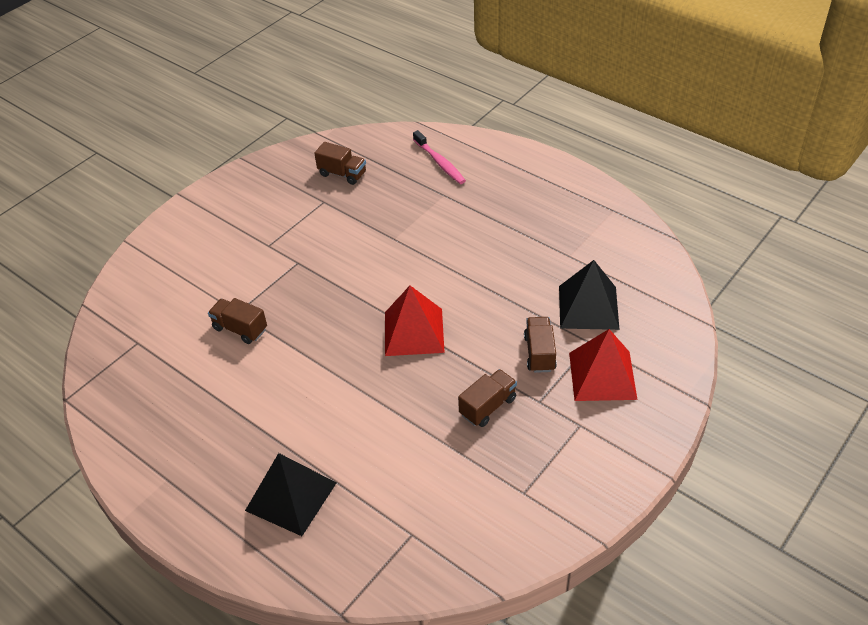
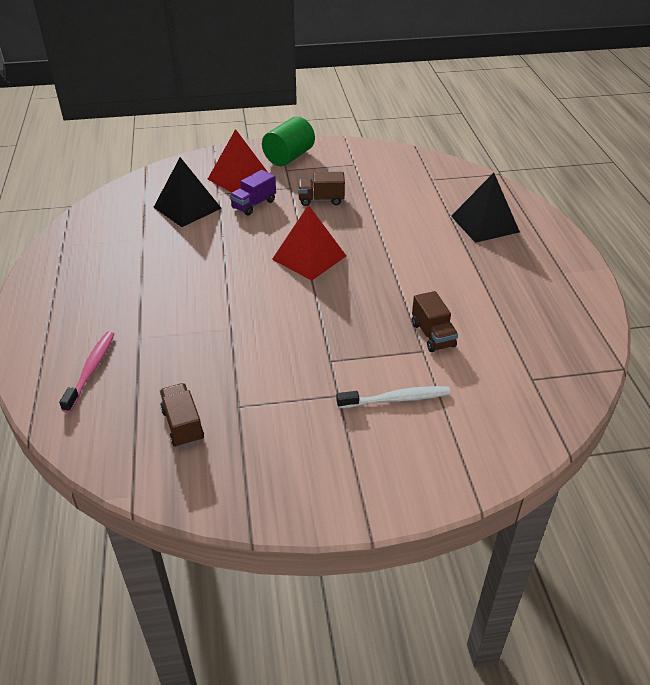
camera: 140 degrees left, 5 degrees down
brown truck [524,317,557,373] -> purple truck [230,170,276,215]
none -> green cylinder [262,117,315,166]
none -> white toothbrush [336,386,451,409]

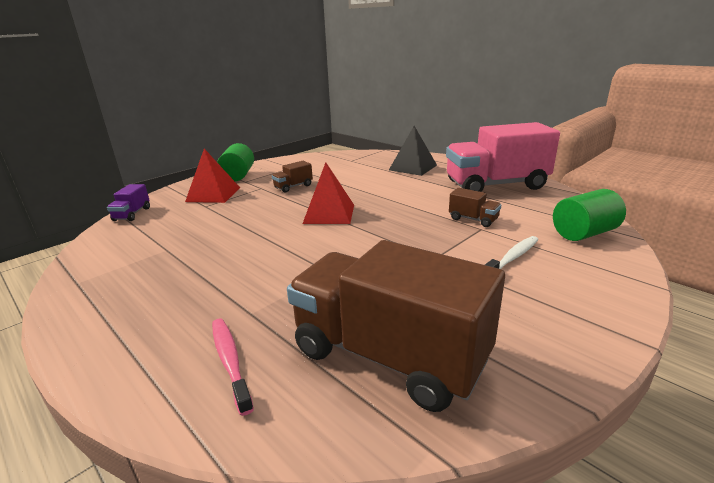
camera: 35 degrees left, 15 degrees down
black pyramid [153,157,222,227] -> none
brown truck [160,383,204,447] -> brown truck [287,240,505,412], size x2.44
purple truck [230,170,276,215] -> purple truck moved to [107,184,150,221]
none -> pink truck [446,122,560,192]
none -> green cylinder [553,189,626,241]

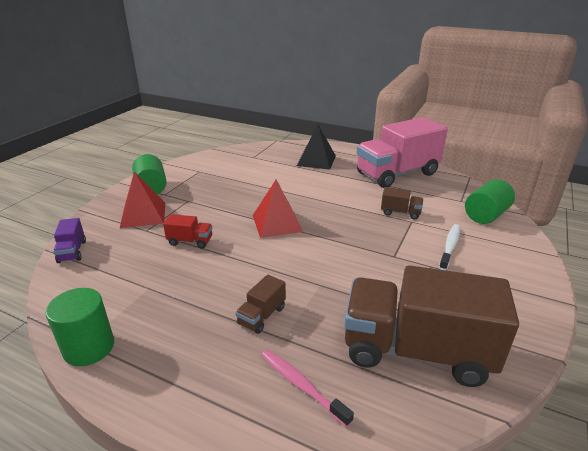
camera: 20 degrees left, 5 degrees up
brown truck [272,161,313,192] -> brown truck moved to [235,275,286,334]
none -> green cylinder [46,288,114,366]
none -> red truck [163,214,212,248]

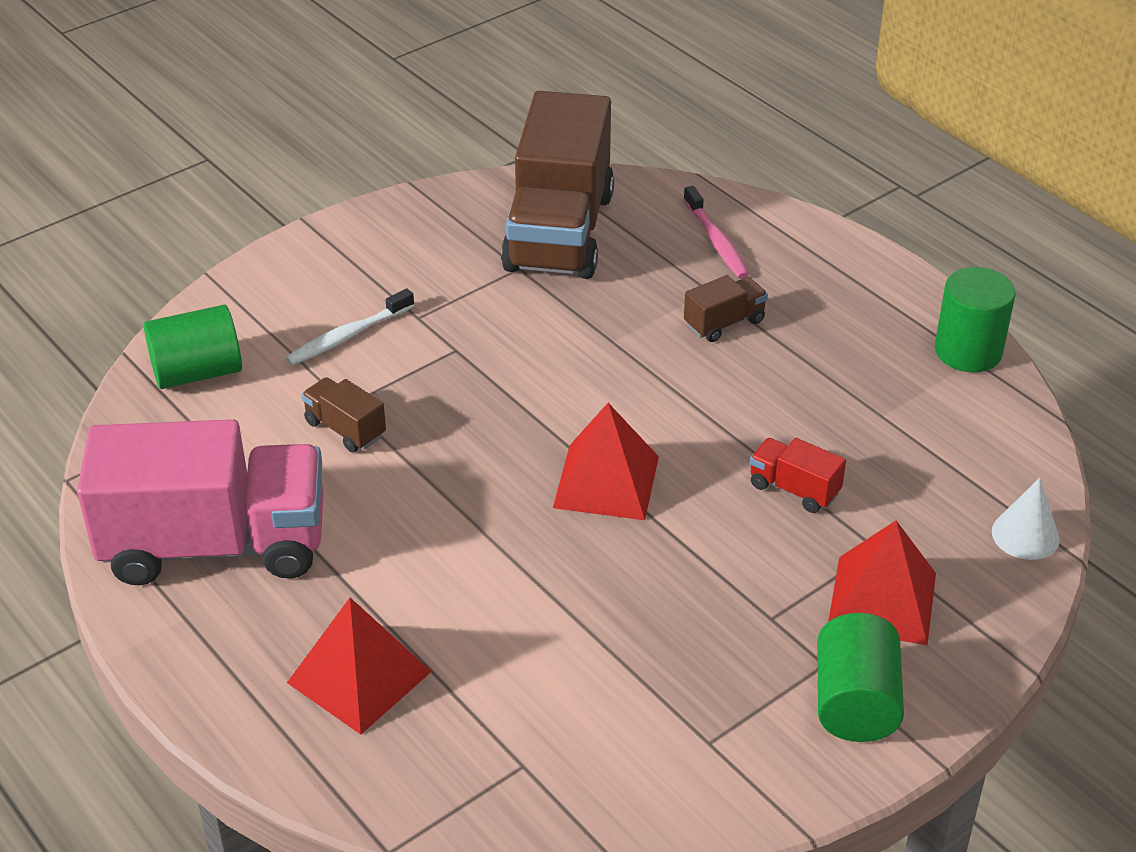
camera: 155 degrees left, 10 degrees up
purple truck [53,218,86,263] -> white cone [992,478,1060,560]
black pyramid [297,124,336,170] -> red pyramid [287,598,432,735]
brown truck [344,265,519,387] -> brown truck turned 60 degrees clockwise [501,91,614,279]

